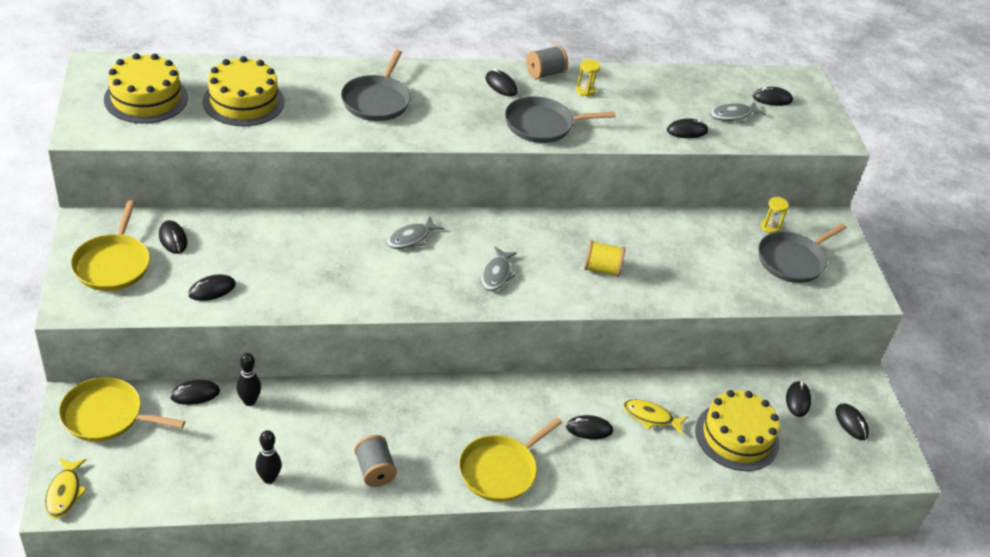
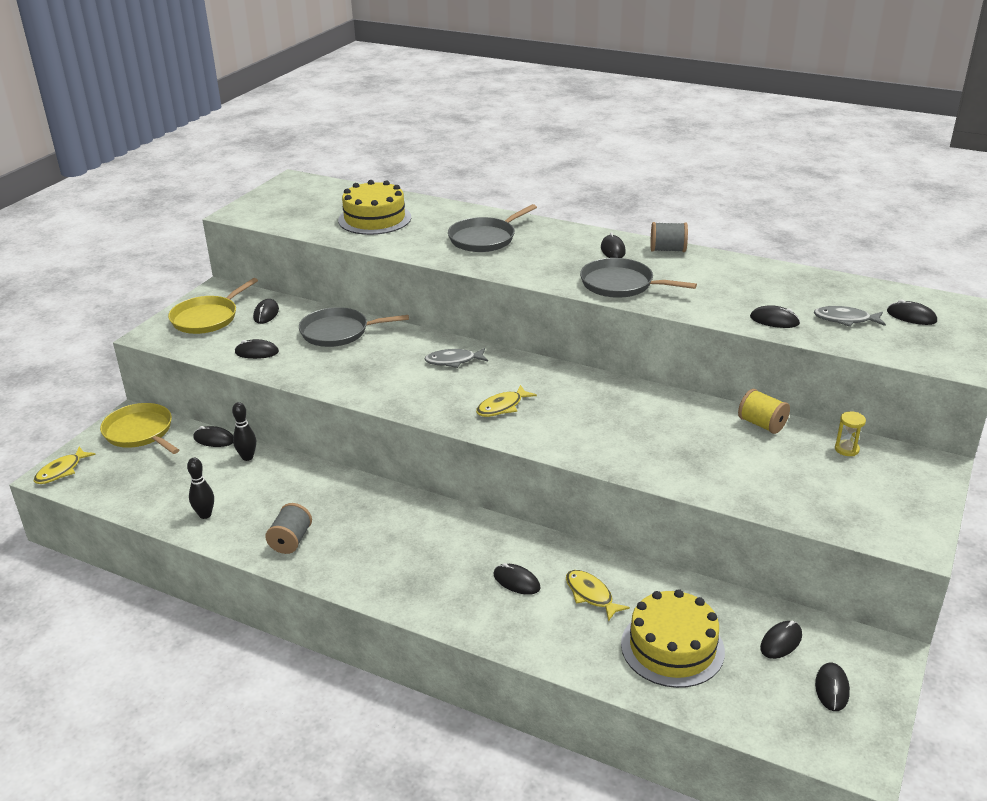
camera: 40 degrees right, 10 degrees down
yellow cake [104,53,188,123] -> none
yellow pan [459,418,562,502] -> none
grey fish [481,246,517,291] -> yellow fish [476,385,537,417]
yellow hourglass [576,59,600,97] -> none
yellow spool [584,240,625,277] -> yellow spool moved to [738,389,790,434]
grey pan [758,223,847,283] -> grey pan moved to [299,307,409,347]

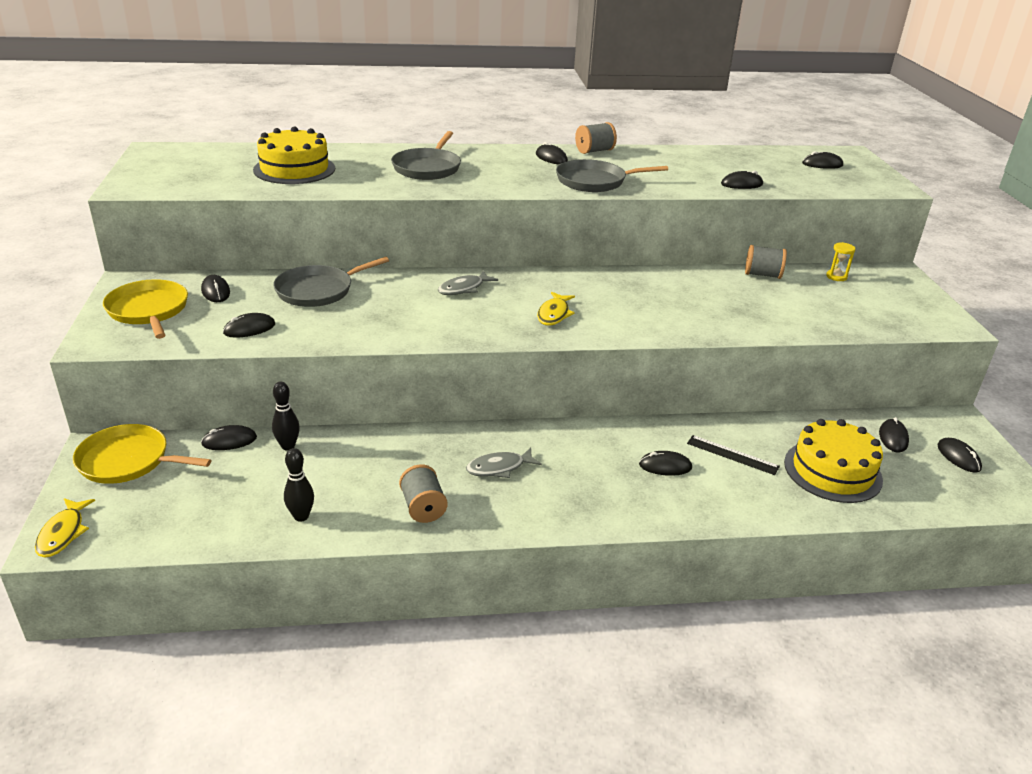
camera: 35 degrees left, 0 degrees up
yellow pan [168,278,258,334] -> yellow pan turned 150 degrees clockwise [103,279,188,339]
yellow fish [566,570,630,622] -> black ruler [687,435,780,475]
yellow spool [738,389,790,434] -> grey spool [745,245,787,279]
grey fish [814,306,886,327] -> grey fish moved to [466,448,542,478]

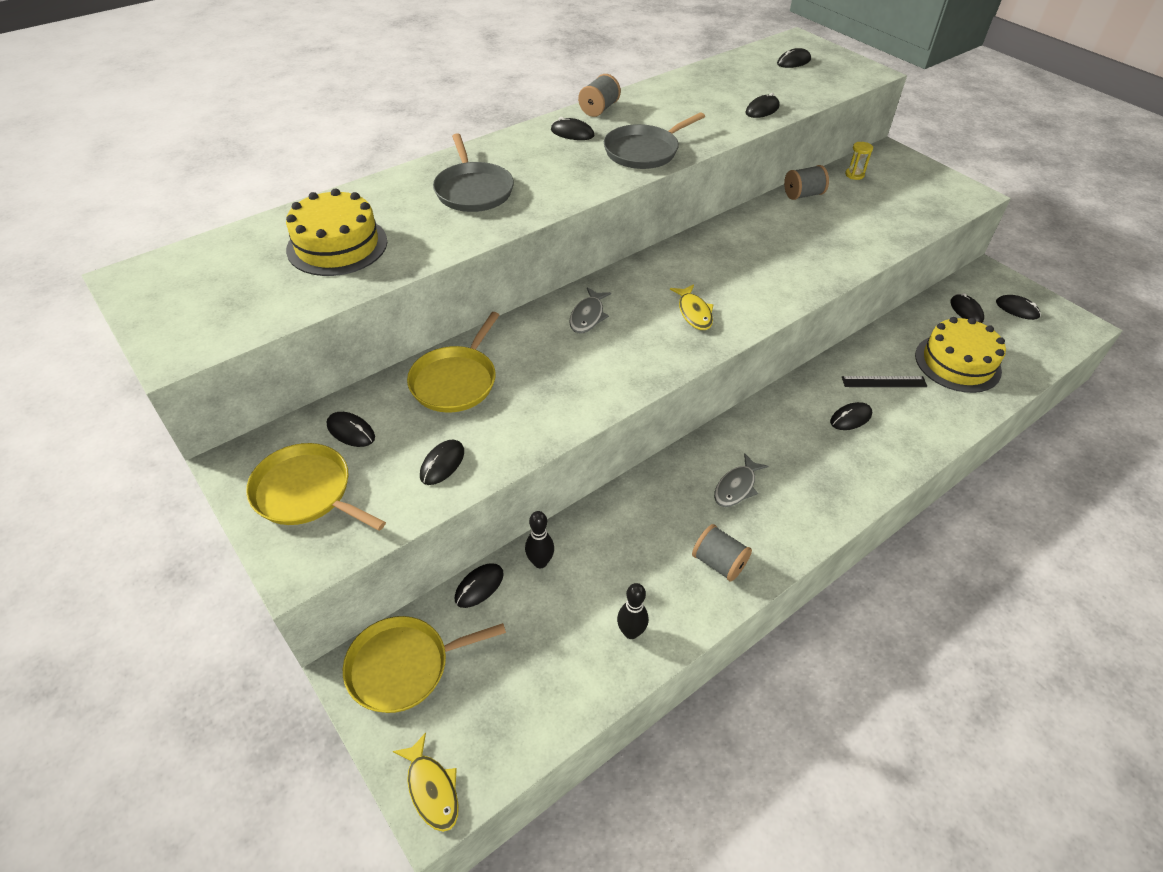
camera: 30 degrees left, 15 degrees up
grey pan [273,257,389,307] -> yellow pan [407,312,499,412]

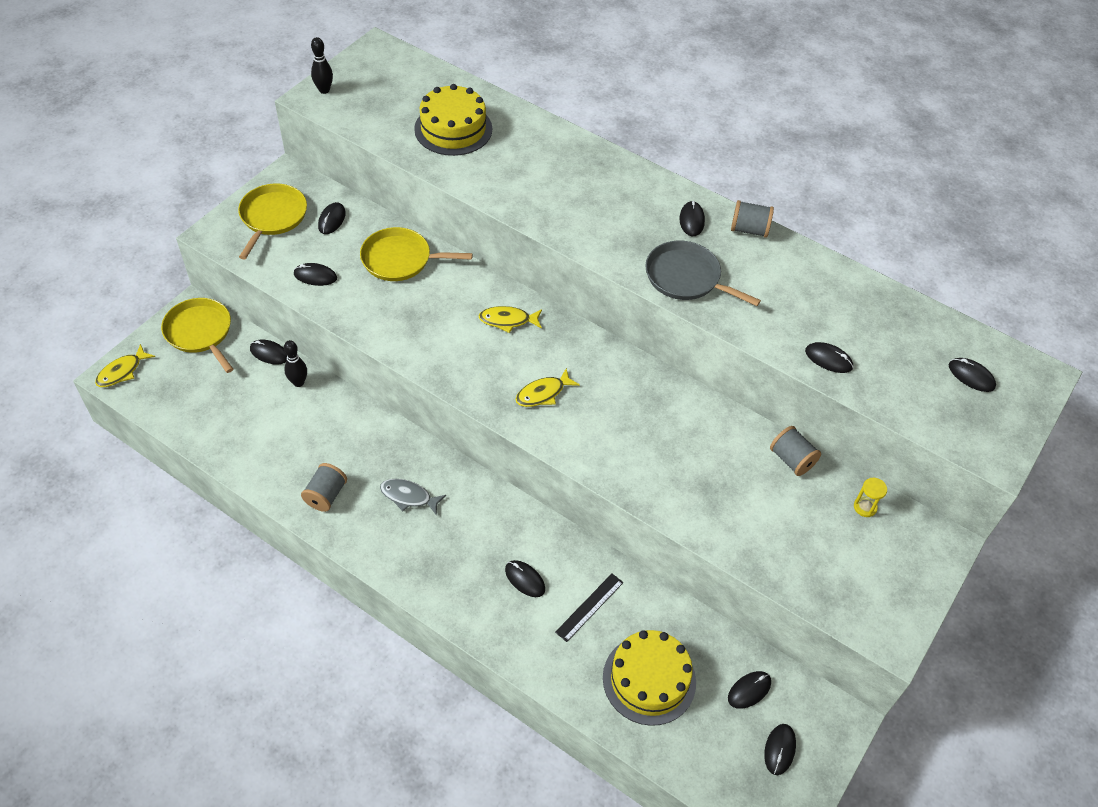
camera: 70 degrees right, 5 degrees up
grey pan [433,133,514,212] -> none
grey fish [569,287,611,333] -> yellow fish [479,306,542,333]
black bowling pin [617,583,648,639] -> black bowling pin moved to [311,37,333,94]
black ruler [842,376,927,387] -> black ruler turned 60 degrees clockwise [555,574,624,642]

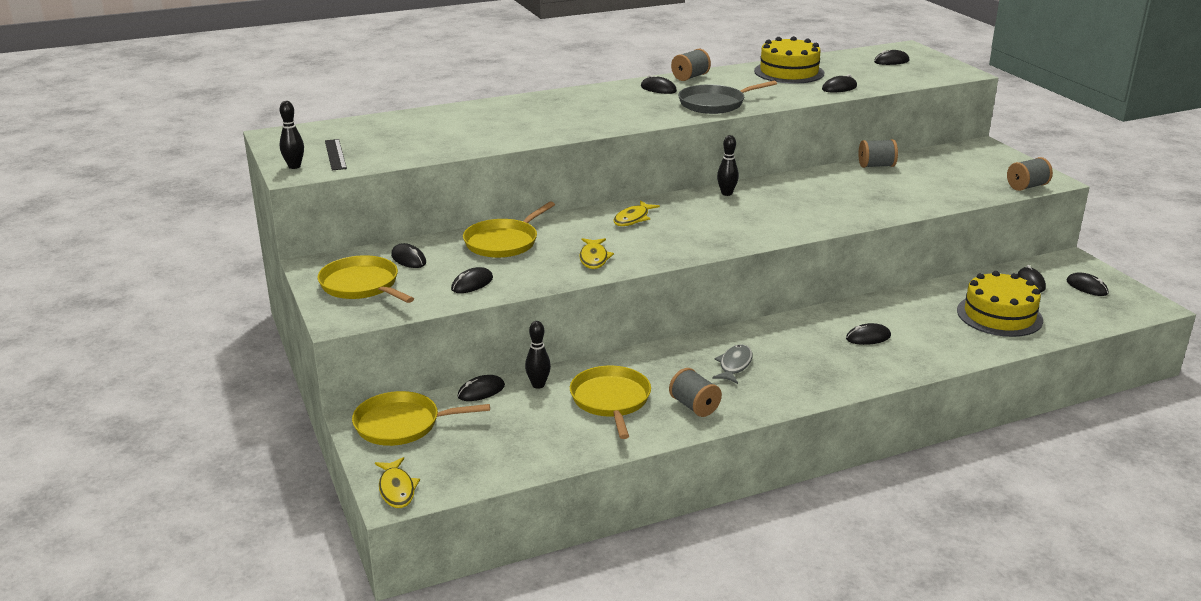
camera: 55 degrees left, 25 degrees down
grey fish [380,479,446,516] -> grey fish turned 150 degrees clockwise [712,345,752,384]
yellow cake [414,84,492,156] -> yellow cake moved to [754,36,825,84]
yellow fish [515,368,580,407] -> yellow fish moved to [579,238,614,269]
black ruler [555,574,624,642] -> black ruler moved to [325,139,347,171]
yellow hourglass [854,478,887,517] -> none
none -> yellow pan [570,365,651,439]
none -> black bowling pin [717,135,739,196]
none -> grey spool [1007,157,1053,191]

